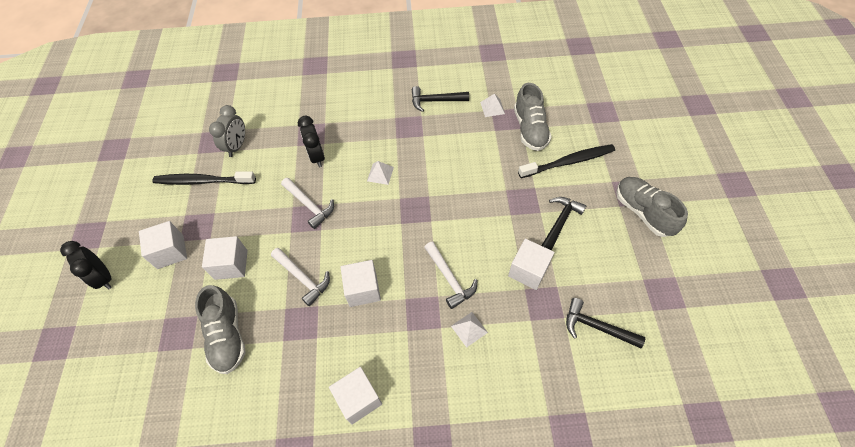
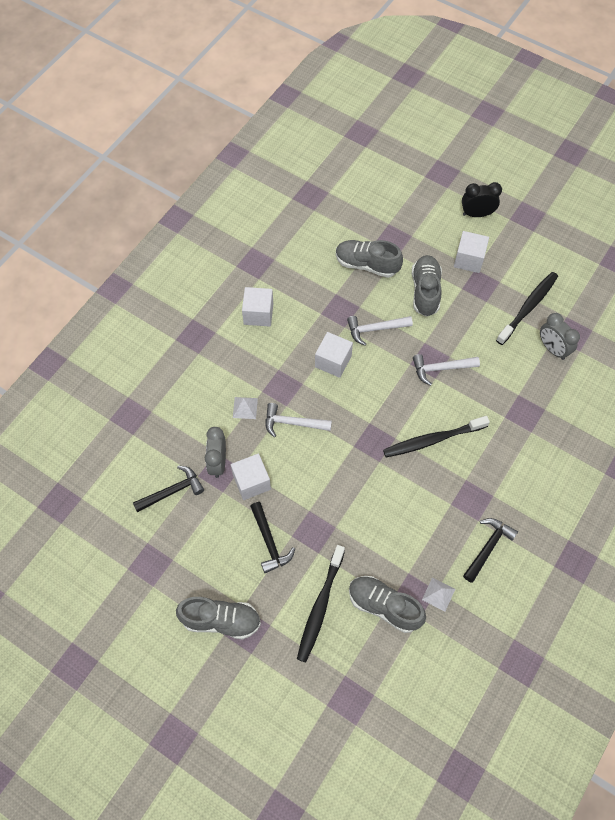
camera: 125 degrees right, 5 degrees up
white cube [202,236,248,280] -> grey shoe [412,255,442,317]
black clock [298,116,325,167] -> none
white pyramid [367,161,394,185] -> black toothbrush [383,416,490,457]
none -> grey clock [205,427,226,478]

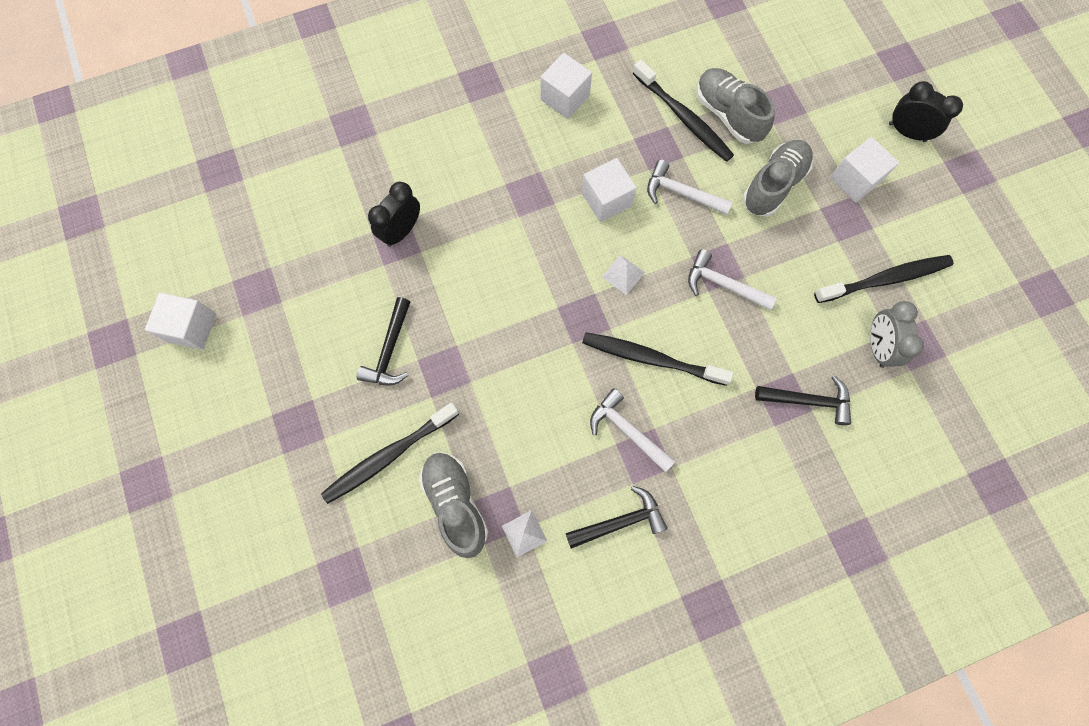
camera: 35 degrees right, 10 degrees up
black hammer [133,465,204,512] -> black hammer moved to [755,375,851,425]
grey shoe [176,597,261,639] -> none
grey clock [205,427,226,478] -> black clock [368,182,420,247]
white cube [231,453,271,500] -> white cube moved to [145,293,216,350]
white pyramid [233,397,258,419] -> white pyramid moved to [602,255,645,295]
white hammer [265,403,332,437] -> white hammer moved to [590,388,675,472]
none -> black toothbrush [633,60,734,162]

